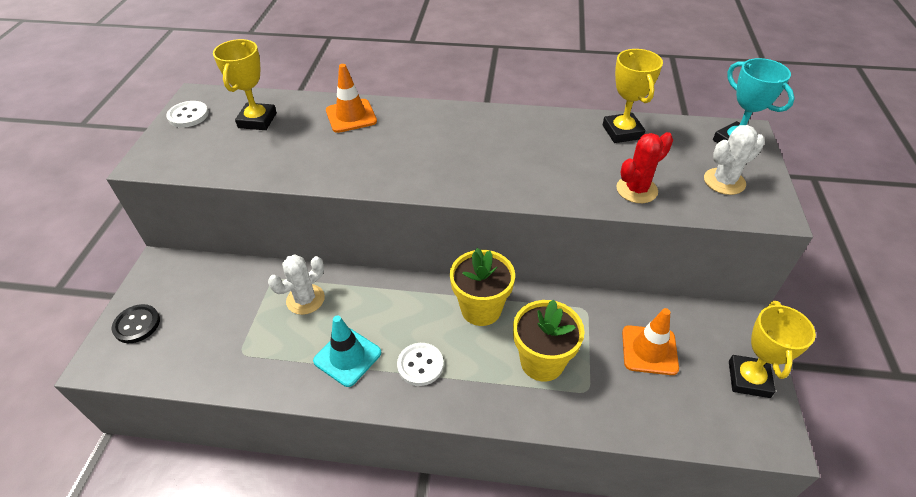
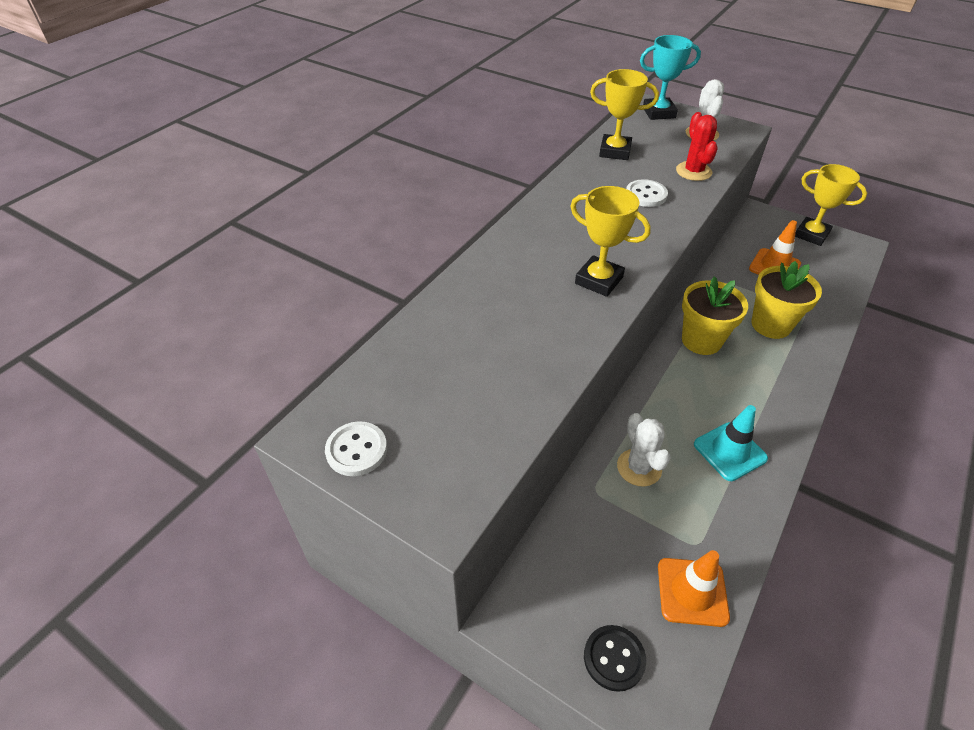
camera: 65 degrees left, 0 degrees up
yellow trophy [213,39,277,130] -> yellow trophy moved to [570,186,651,297]
orange traffic cone [326,64,377,133] -> orange traffic cone moved to [658,550,730,627]
white button [397,343,444,386] -> white button moved to [626,179,668,207]

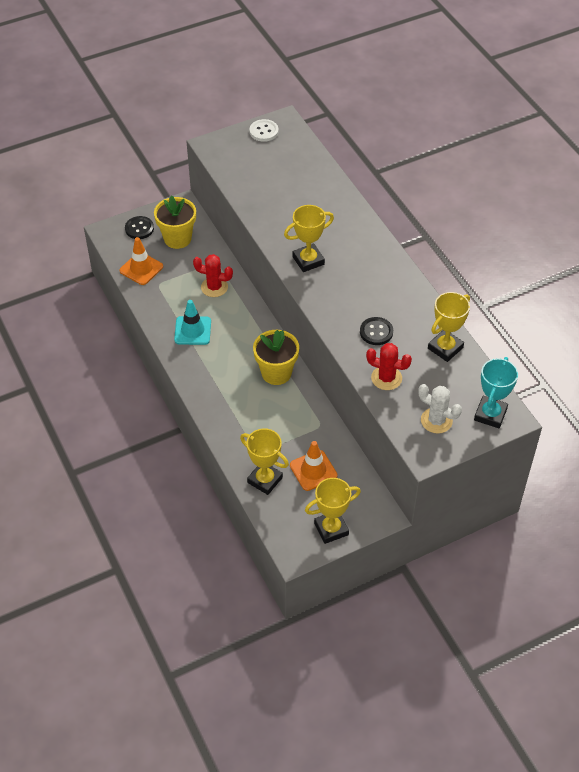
camera: 120 degrees right, 5 degrees up
white cactus [617,413,671,487] -> red cactus [193,254,233,297]
white button [626,179,668,207] -> black button [360,317,393,345]
yellow flower pot [751,261,822,339] -> yellow flower pot moved to [154,196,196,249]
none -> yellow trophy [240,428,289,495]

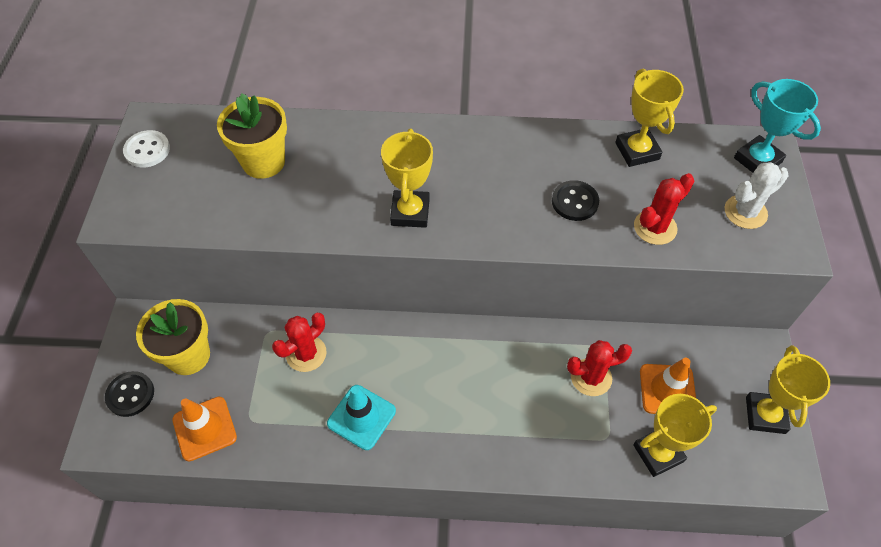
camera: 60 degrees left, 5 degrees up
yellow flower pot [253,330,299,385] -> yellow flower pot moved to [217,93,287,179]
none -> red cactus [567,340,632,396]

